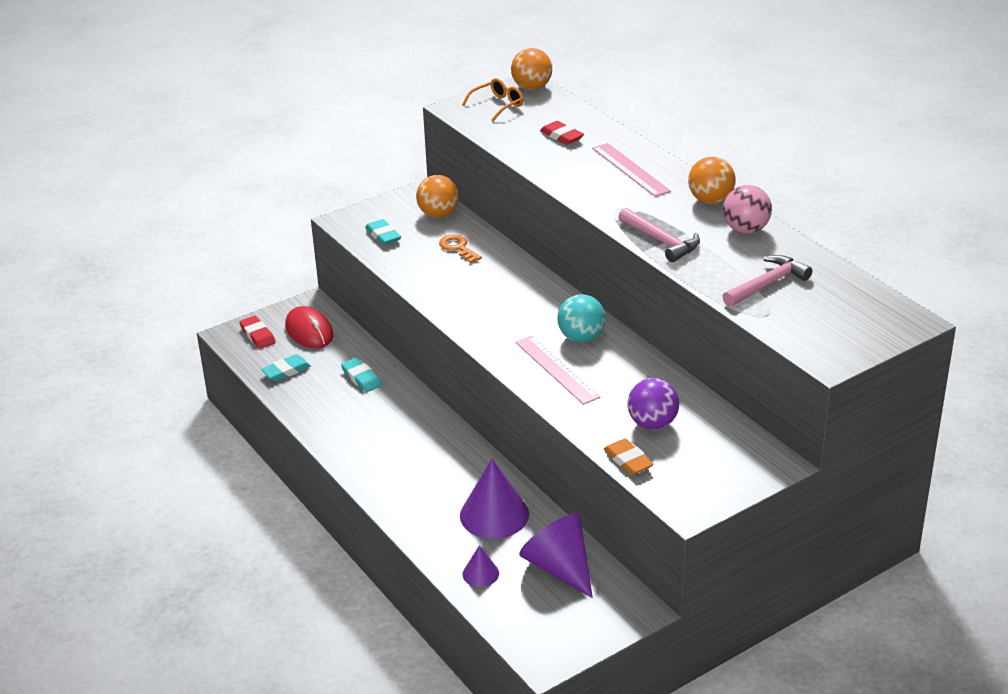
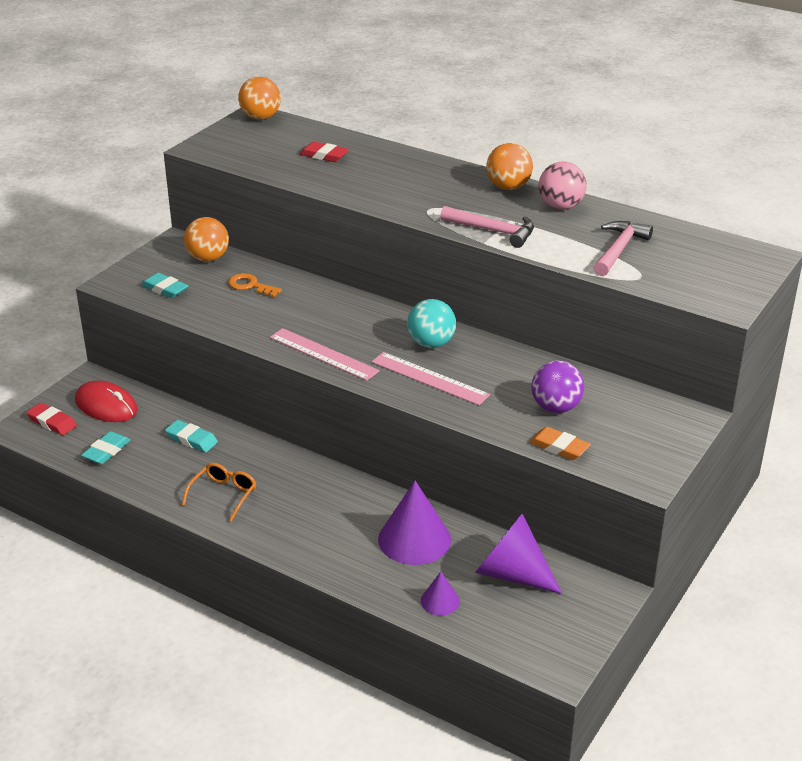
camera: 25 degrees left, 0 degrees up
orange glasses [462,78,524,121] -> orange glasses moved to [182,463,256,522]
pink ruler [592,143,671,197] -> pink ruler moved to [270,328,380,381]

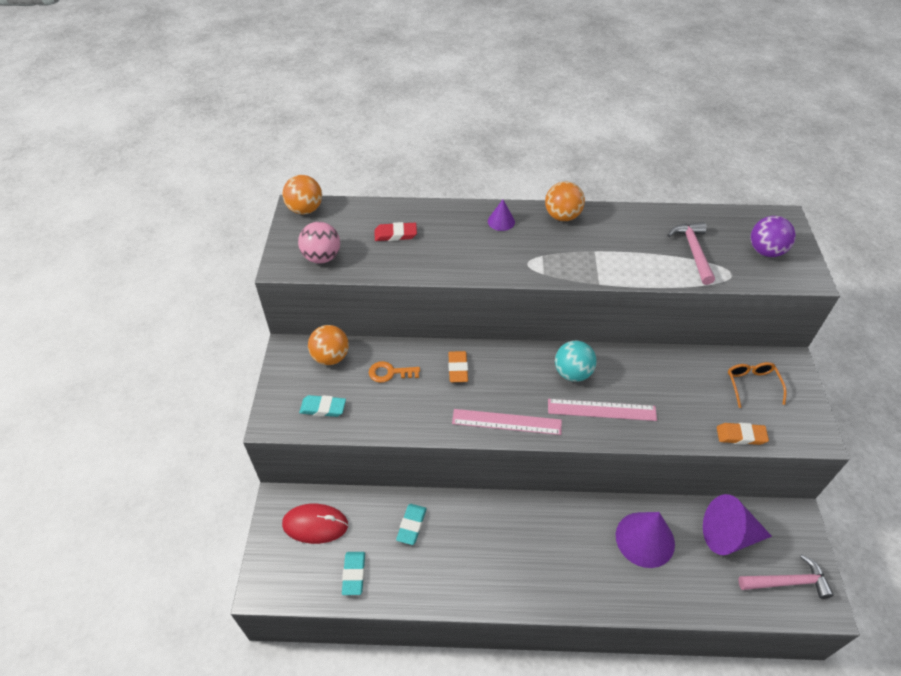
camera: 30 degrees left, 15 degrees up
red eraser [26,403,77,435] -> none
turquoise eraser [165,420,218,452] -> turquoise eraser turned 75 degrees counterclockwise [396,504,427,545]
orange glasses [182,463,256,522] -> orange glasses moved to [728,362,787,408]
purple cone [421,572,460,616] -> purple cone moved to [488,200,515,231]
pink hammer [440,206,534,248] -> pink hammer moved to [738,555,834,599]
purple ball [532,360,584,413] -> purple ball moved to [750,216,796,257]
pink ball [539,162,587,210] -> pink ball moved to [298,222,340,264]
none -> orange eraser [448,351,468,382]

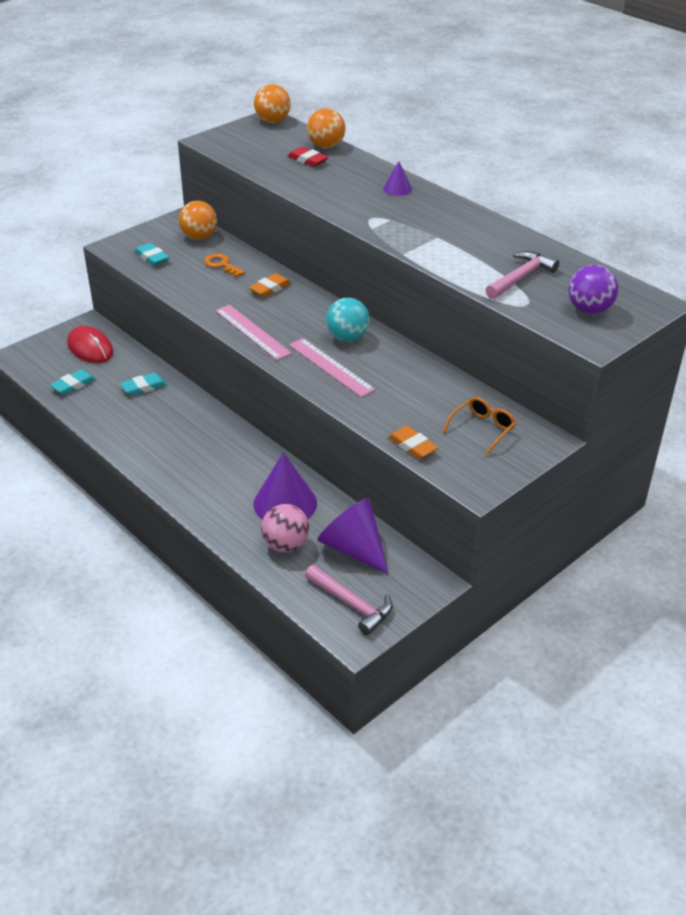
camera: 45 degrees right, 10 degrees down
pink ball [298,222,340,264] -> pink ball moved to [261,504,310,552]
orange ball [545,181,585,221] -> orange ball moved to [307,108,345,149]

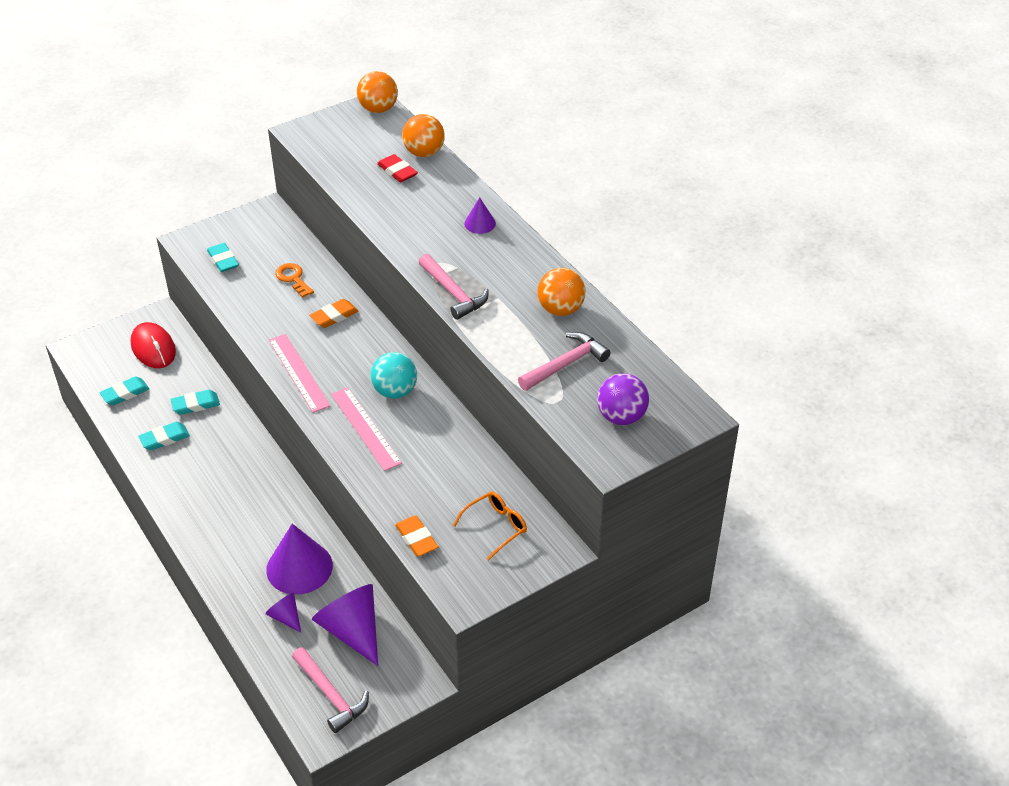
camera: 10 degrees right, 5 degrees up
orange ball [179,201,217,240] -> orange ball moved to [537,268,585,316]
pink ball [261,504,310,552] -> purple cone [265,593,301,633]
none -> turquoise eraser [138,422,190,450]
none -> pink hammer [418,254,489,320]

